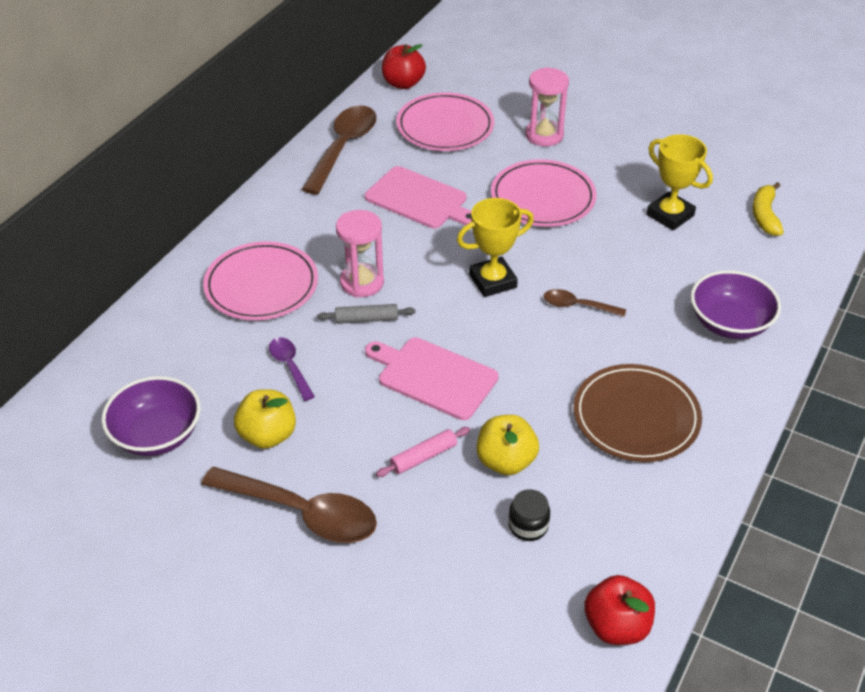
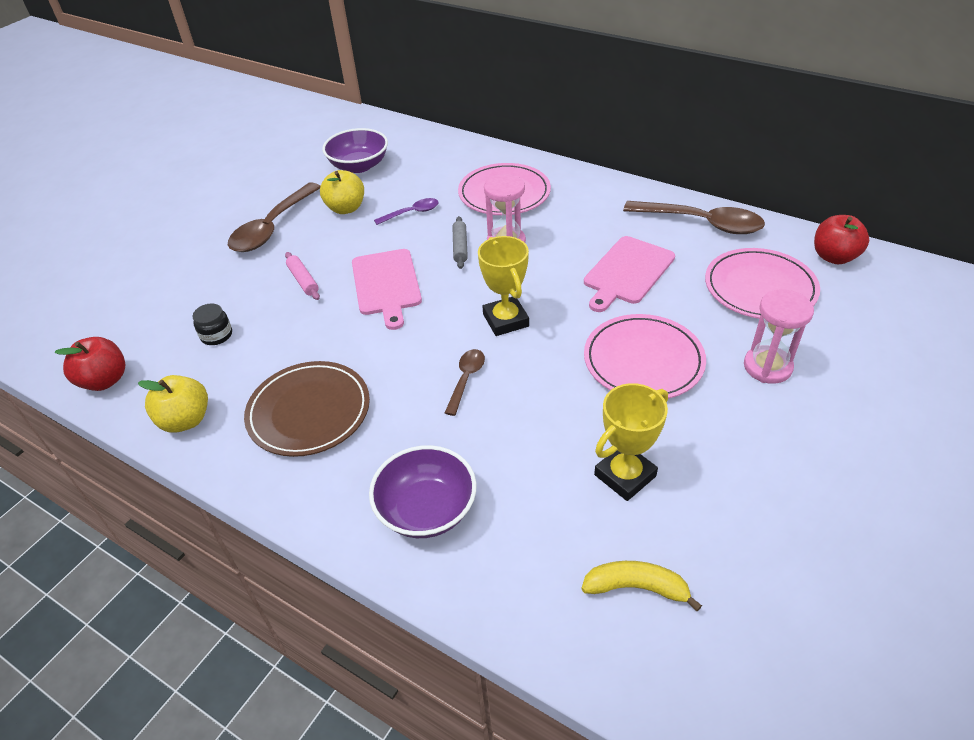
camera: 95 degrees right, 0 degrees up
pink cutting board [365,338,499,420] -> pink cutting board turned 135 degrees clockwise [352,249,422,330]
yellow apple [477,415,539,475] -> yellow apple moved to [138,375,208,433]

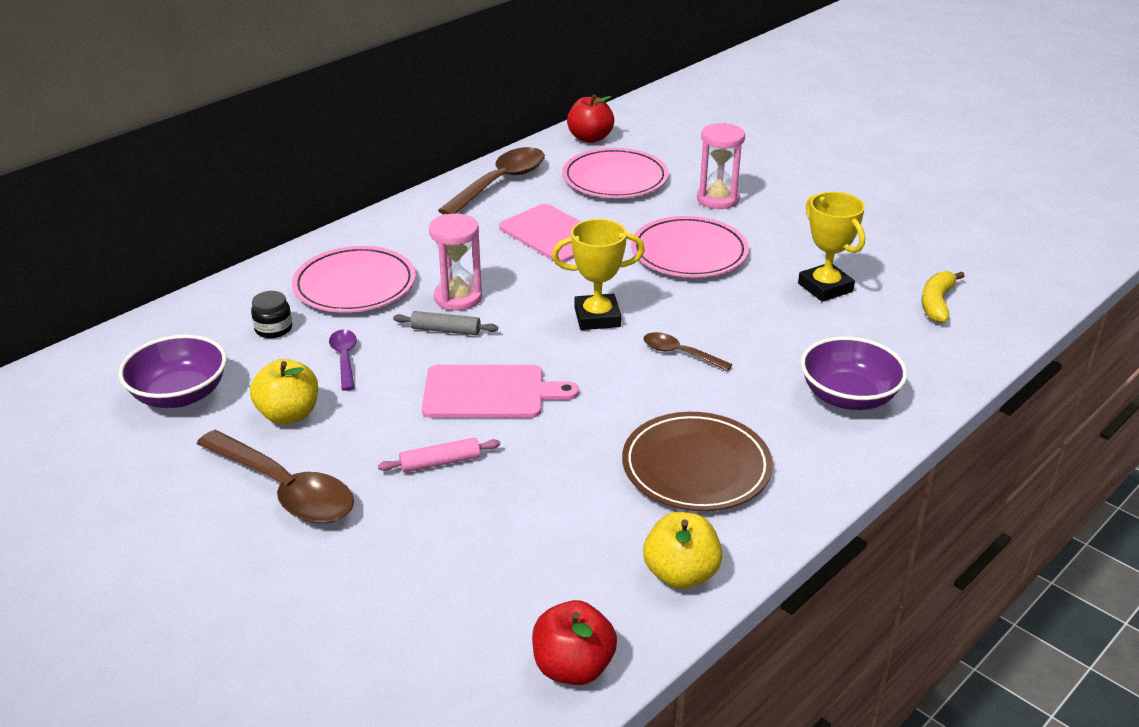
camera: 80 degrees left, 10 degrees down
black jar [193,303,232,345] -> black jar moved to [251,291,292,338]

